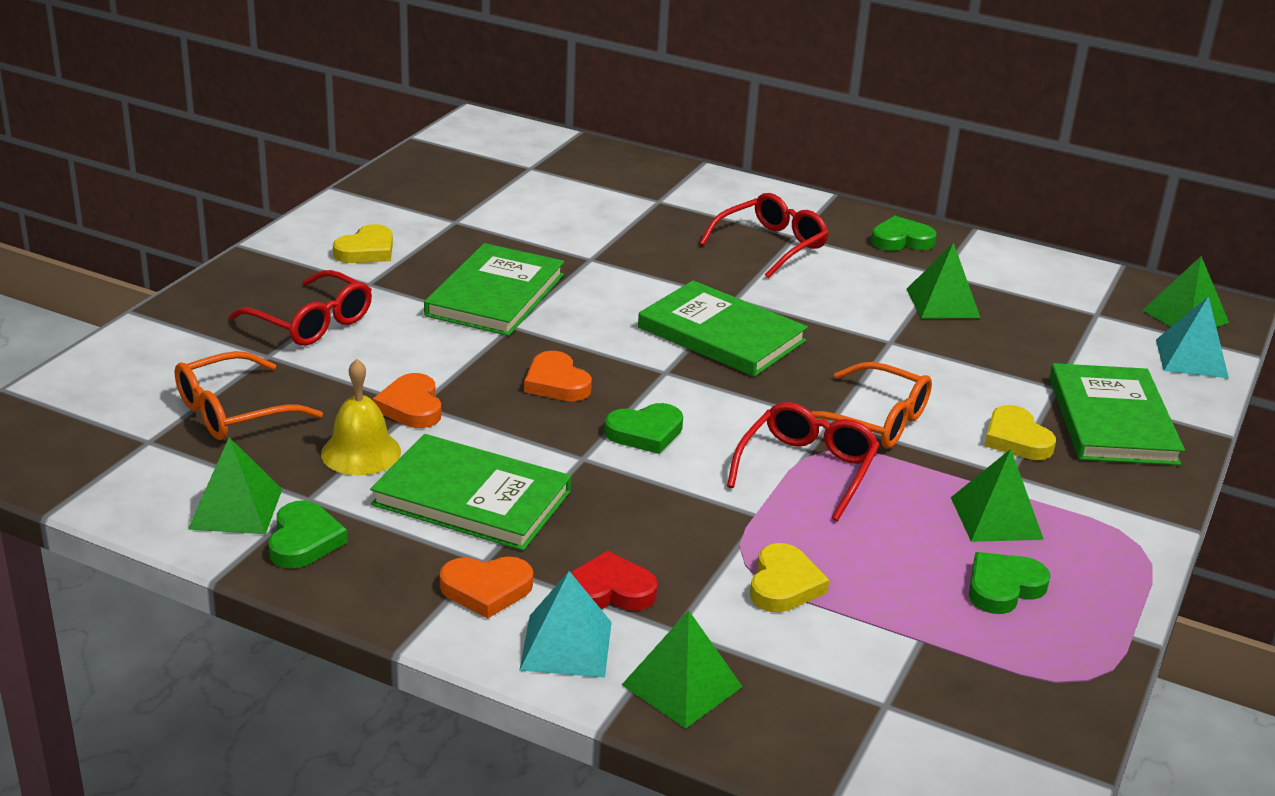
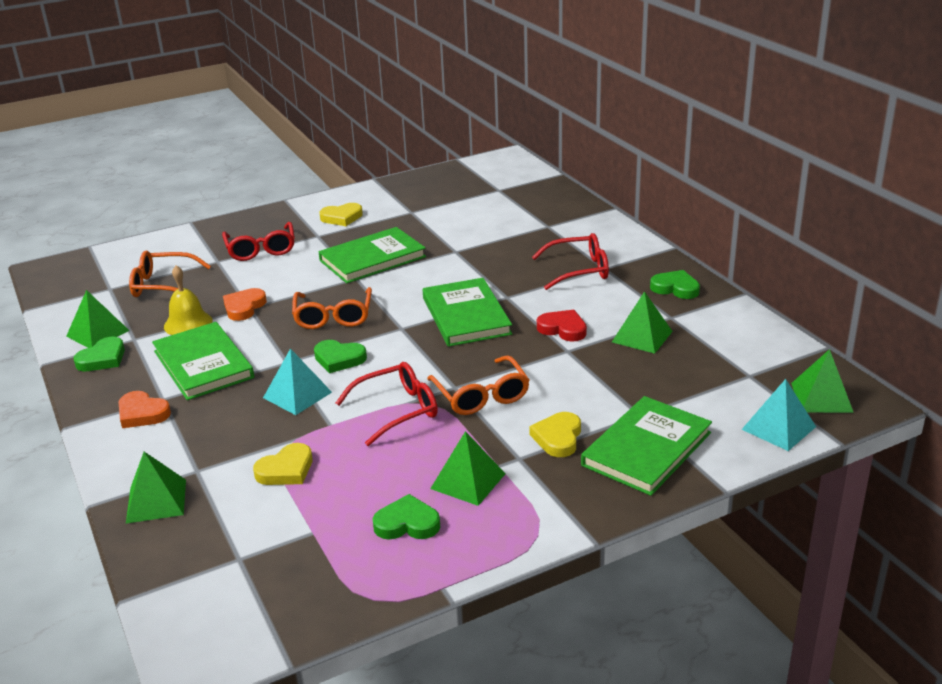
camera: 40 degrees right, 0 degrees up
turquoise pyramid [519,571,612,678] -> turquoise pyramid moved to [263,348,332,415]
orange heart [524,351,592,401] -> orange glasses [292,287,372,329]
red heart [571,551,658,611] -> red heart moved to [537,310,587,342]

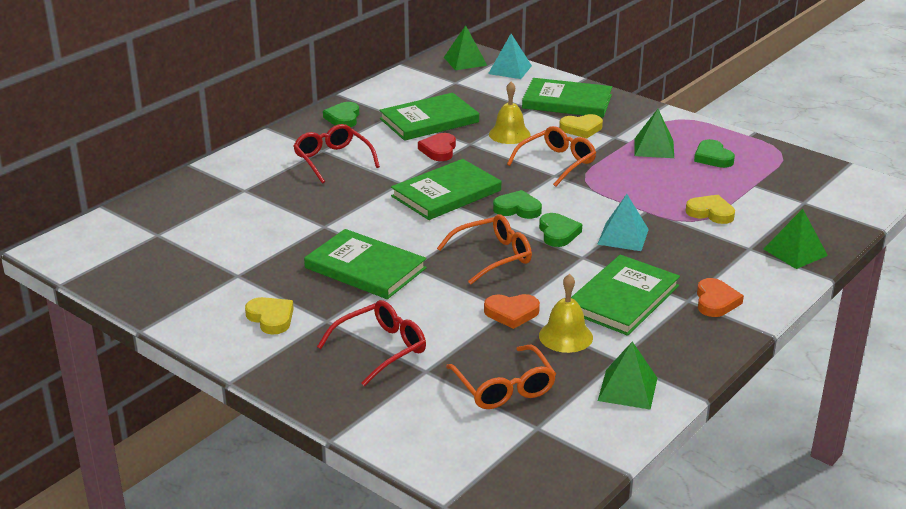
camera: 115 degrees left, 0 degrees up
green heart [73,337,125,371] -> green heart moved to [493,190,542,219]
red glasses [336,362,438,446] -> none
green pyramid [612,291,673,354] -> green book [379,93,479,141]
none -> yellow bell [489,82,531,144]

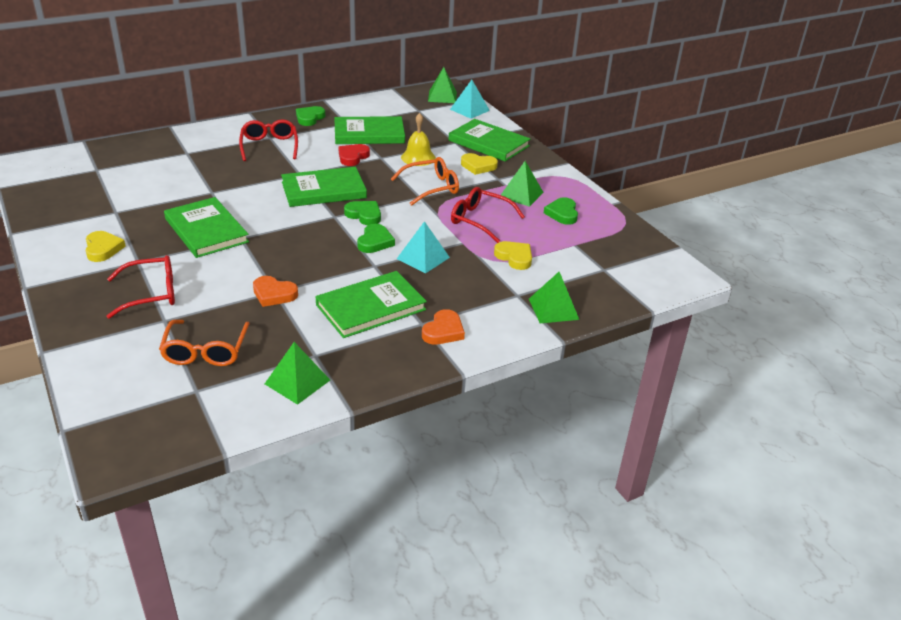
camera: 20 degrees right, 5 degrees up
orange glasses [437,214,532,284] -> none
yellow bell [539,274,593,353] -> none
none -> red glasses [451,187,525,243]

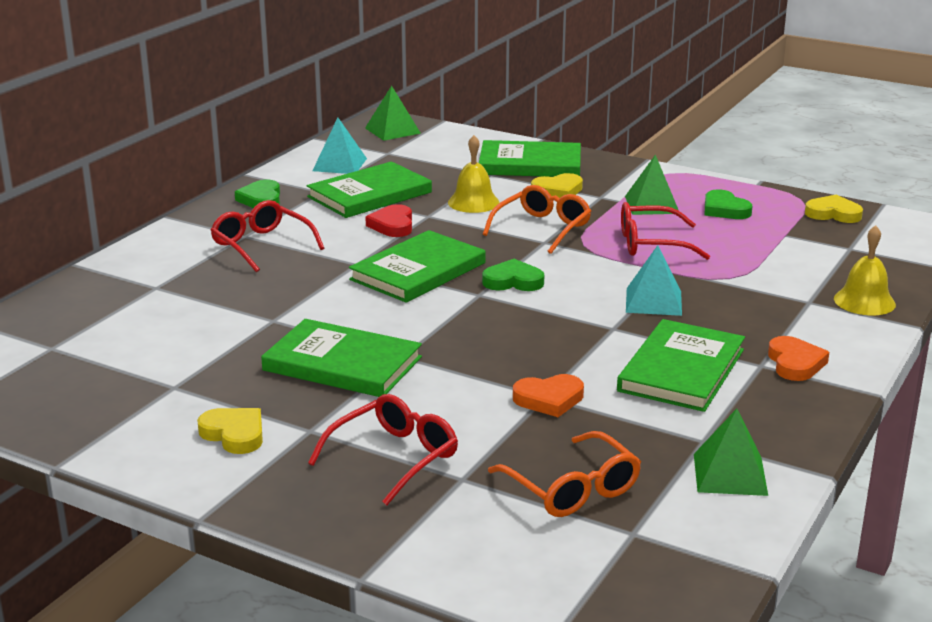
camera: 30 degrees left, 10 degrees down
green heart [357,224,395,253] -> none
turquoise pyramid [450,80,490,119] -> turquoise pyramid moved to [313,118,367,174]
yellow heart [494,241,532,270] -> yellow heart moved to [805,195,863,223]
green pyramid [529,272,579,323] -> yellow bell [834,225,896,315]

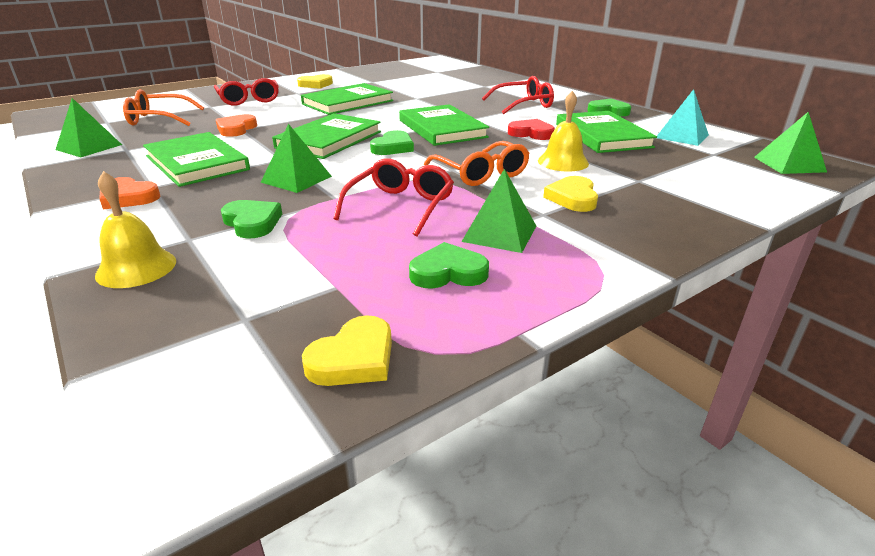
camera: 115 degrees right, 5 degrees up
green book [479,140,581,177] -> green book moved to [272,113,381,159]
turquoise pyramid [626,245,682,316] -> green pyramid [261,124,332,193]
none -> green heart [221,200,282,239]

